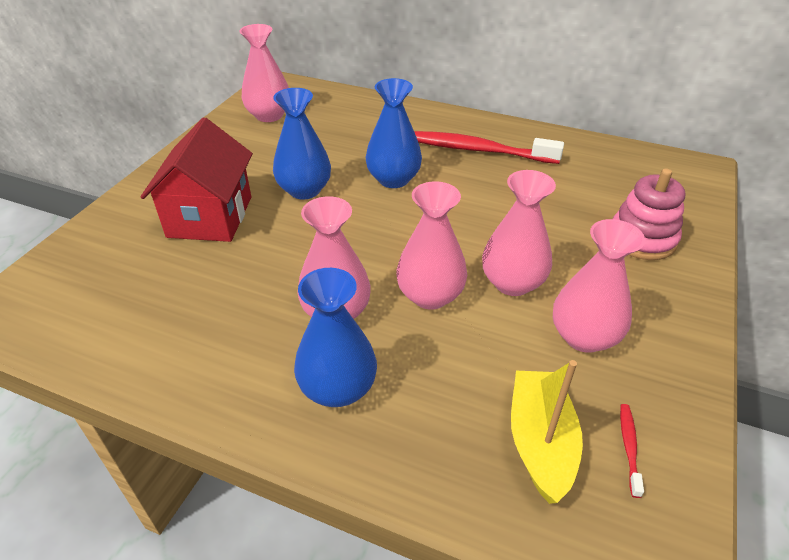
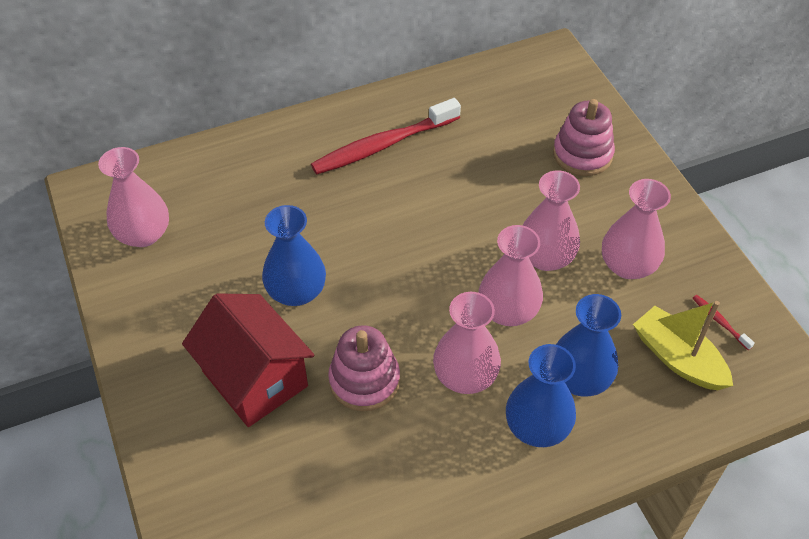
camera: 45 degrees left, 10 degrees up
blue vase [365,78,422,188] -> blue vase moved to [556,294,621,396]
none -> pink stacking toy [328,325,400,411]

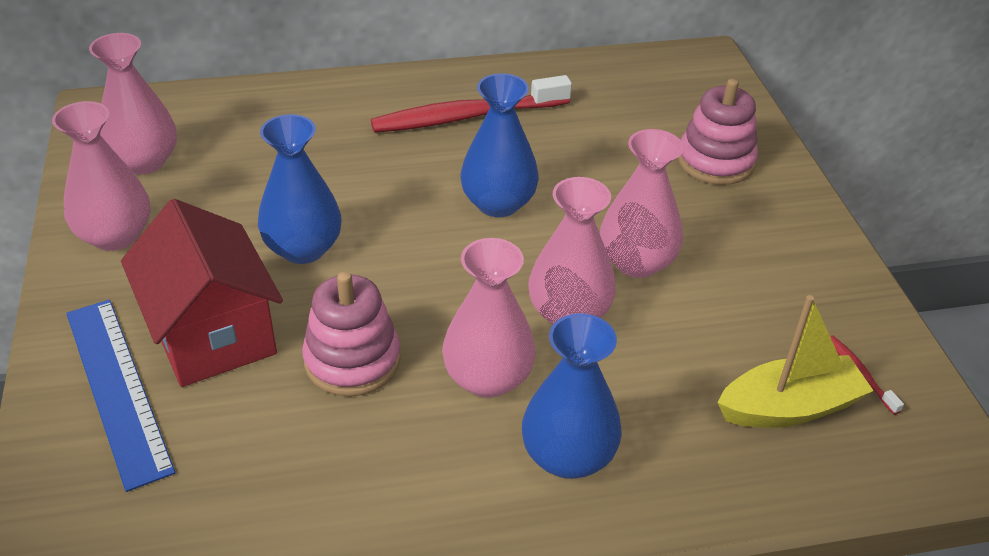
camera: 10 degrees right, 10 degrees down
blue vase [556,294,621,396] -> blue vase moved to [461,73,539,217]
pink vase [602,179,671,279] -> pink vase moved to [52,101,151,251]
yellow boat [633,301,733,390] -> yellow boat turned 105 degrees clockwise [717,295,874,428]
none -> blue ruler [66,300,175,492]

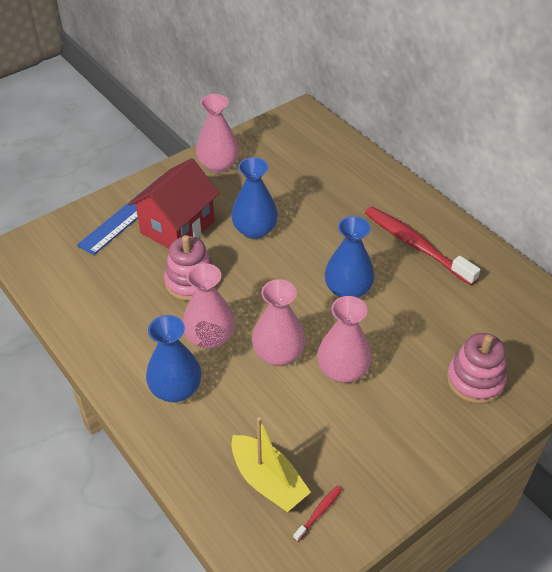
camera: 65 degrees right, 5 degrees up
pink vase [89,33,177,175] -> none

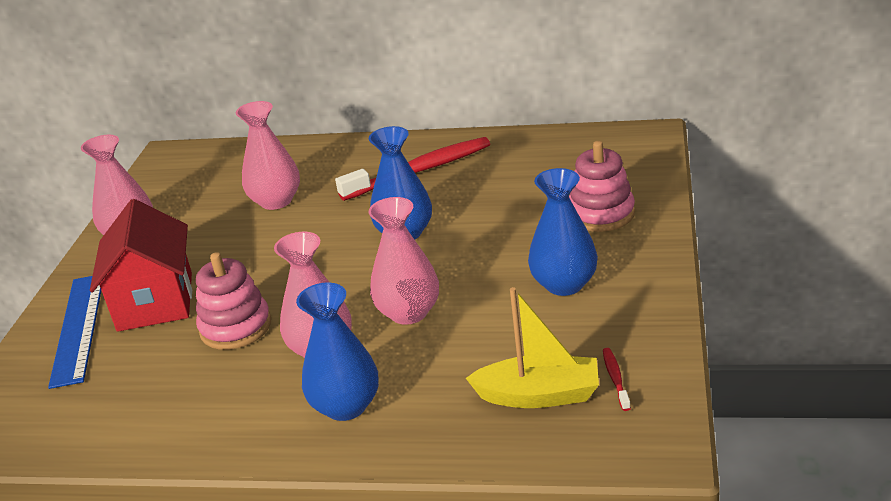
camera: 40 degrees left, 15 degrees down
blue vase [231,157,278,239] -> blue vase moved to [528,168,598,296]
pink vase [317,296,372,383] -> pink vase moved to [236,101,300,210]
red toothbrush [365,207,480,285] -> red toothbrush turned 150 degrees clockwise [335,137,490,201]

